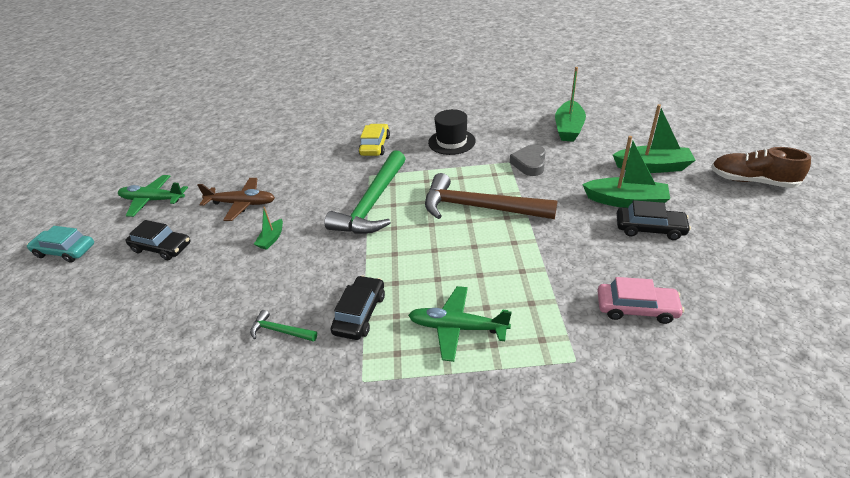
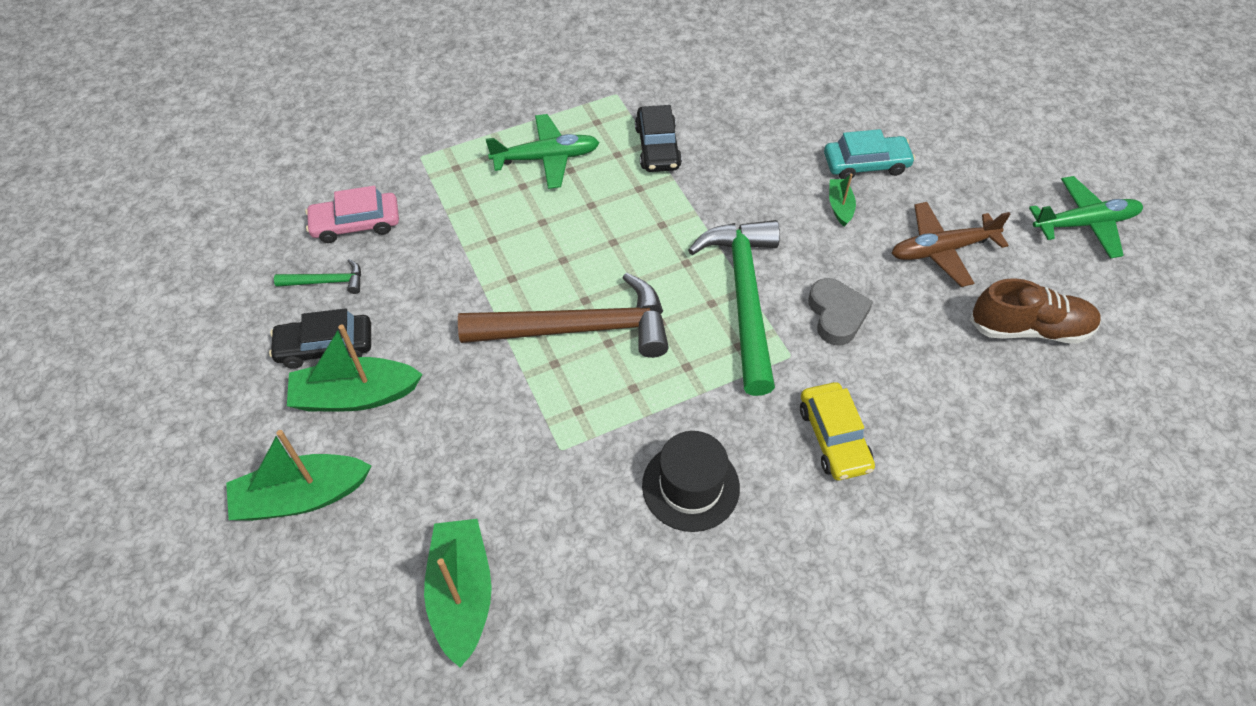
camera: 155 degrees right, 15 degrees up
turquoise car [27,226,94,263] -> turquoise car moved to [824,129,915,179]
black car [125,220,191,260] -> none
green hammer [250,310,317,342] -> green hammer moved to [274,259,361,294]
grey heart [510,145,546,176] -> grey heart moved to [808,278,873,345]
brown shoe [711,147,811,188] -> brown shoe moved to [970,278,1101,344]

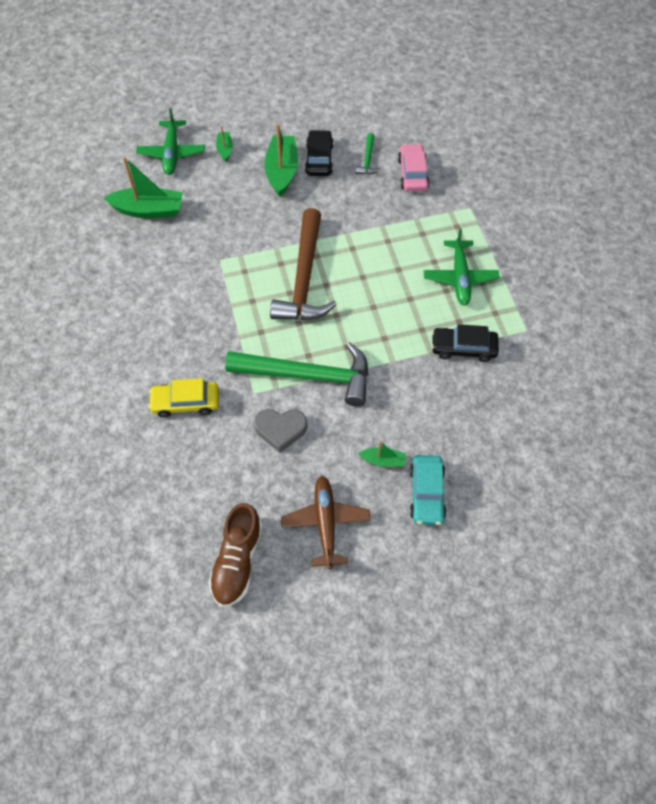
camera: 100 degrees right, 5 degrees up
green boat [226,430,371,521] -> green boat [216,126,233,162], size x0.51
black hat [642,431,740,532] -> none
green plane [1029,176,1143,259] -> green plane moved to [136,108,205,175]

